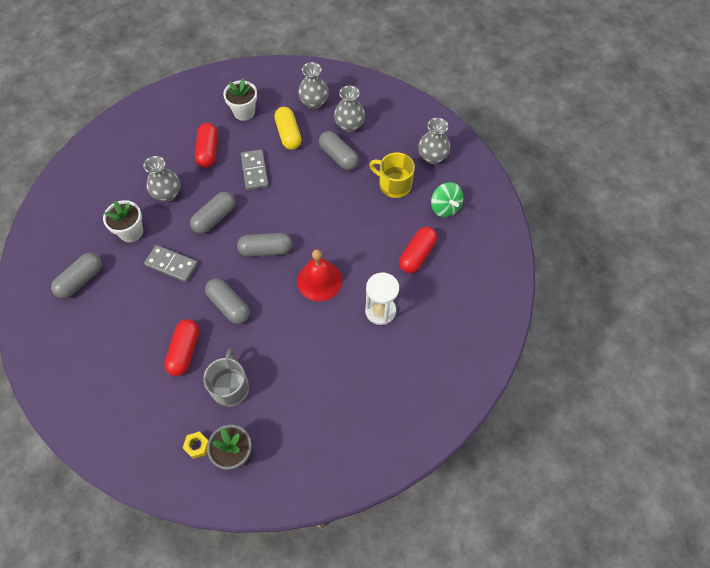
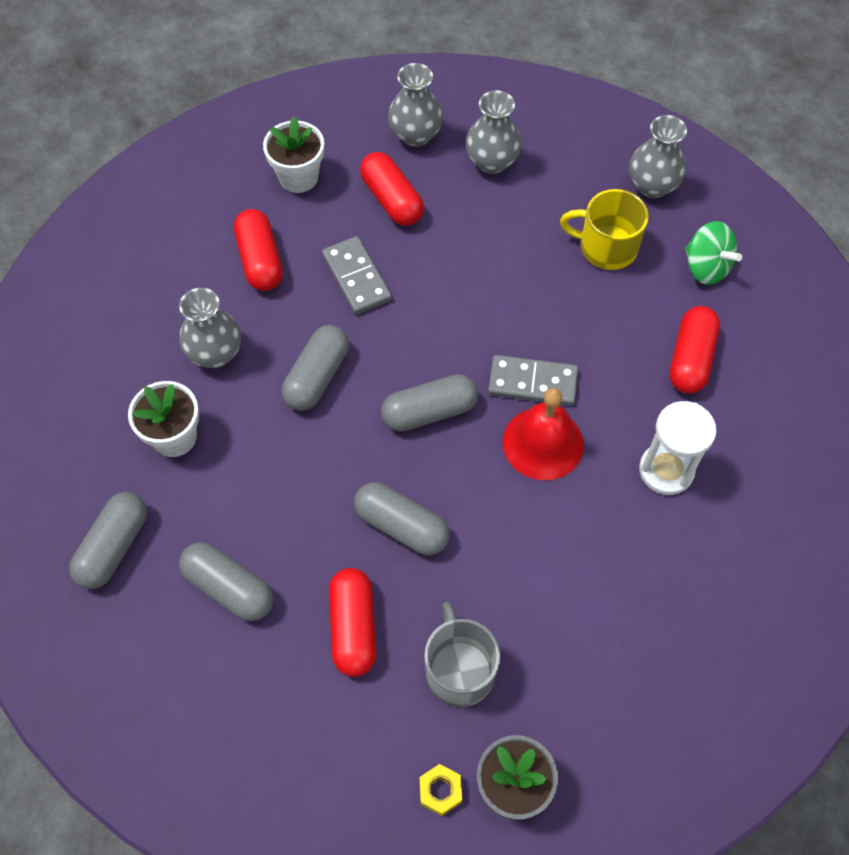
camera: 15 degrees left, 0 degrees up
grey domino [144,245,198,282] -> grey domino moved to [488,355,578,406]
yellow capsule [274,107,302,150] -> red capsule [360,152,424,226]
grey capsule [319,131,359,170] -> grey capsule moved to [179,542,273,621]

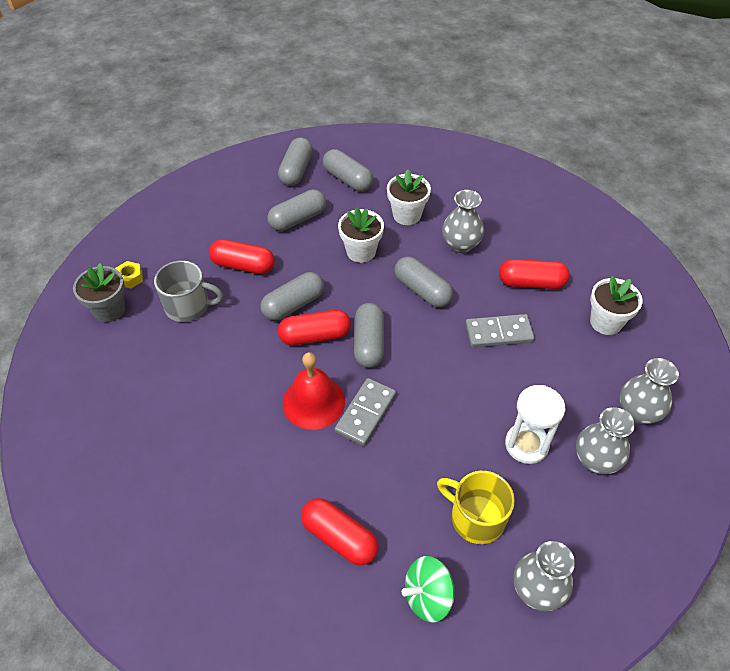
camera: 110 degrees right, 10 degrees down
red capsule [360,152,424,226] -> red capsule moved to [278,310,351,346]
yellow mug [560,189,649,270] -> yellow mug turned 90 degrees counterclockwise [437,471,515,544]
white hourglass [639,401,717,495] -> white hourglass moved to [505,385,565,464]
none -> grey capsule [278,137,313,186]
none -> white flower pot [338,207,384,263]

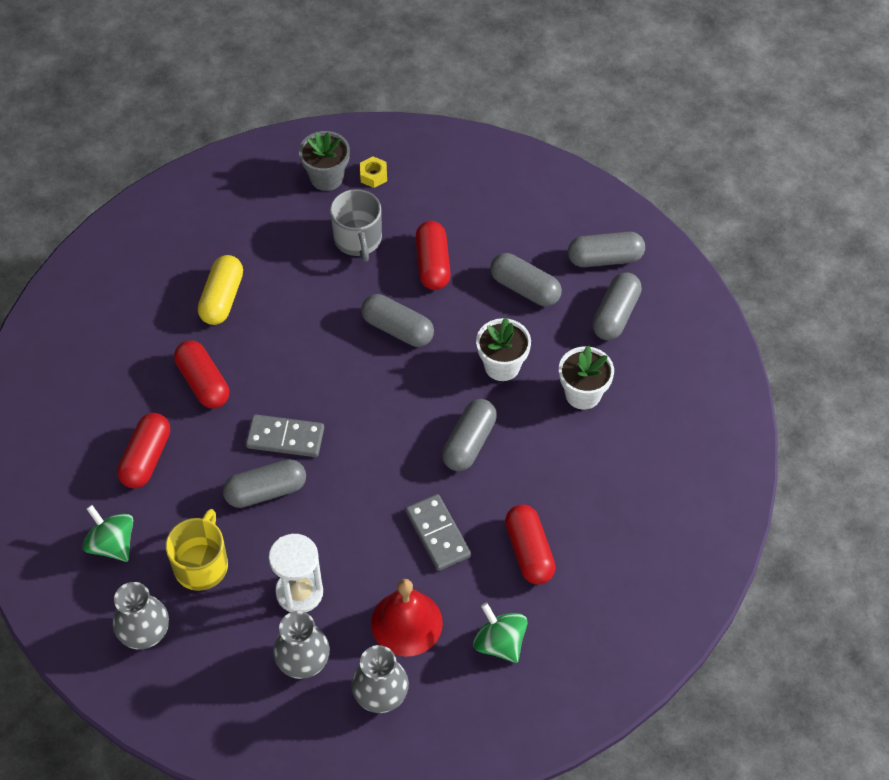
camera: 70 degrees right, 5 degrees up
red capsule [278,310,351,346] -> red capsule moved to [174,340,229,408]
red bell [283,352,345,430] -> red bell moved to [371,579,443,657]
grey capsule [354,303,384,368] -> grey capsule moved to [223,459,306,508]
grey vase [442,190,484,253] -> none
white flower pot [590,276,643,335] -> green spinning top [473,603,527,663]
none -> yellow capsule [198,255,243,325]

